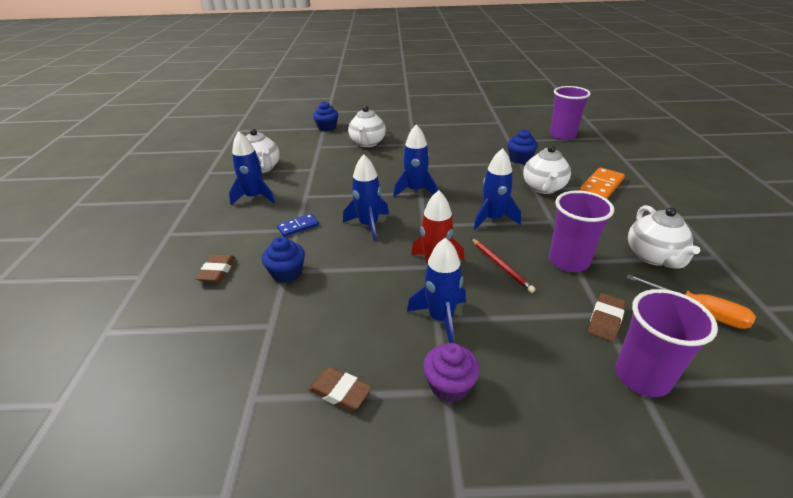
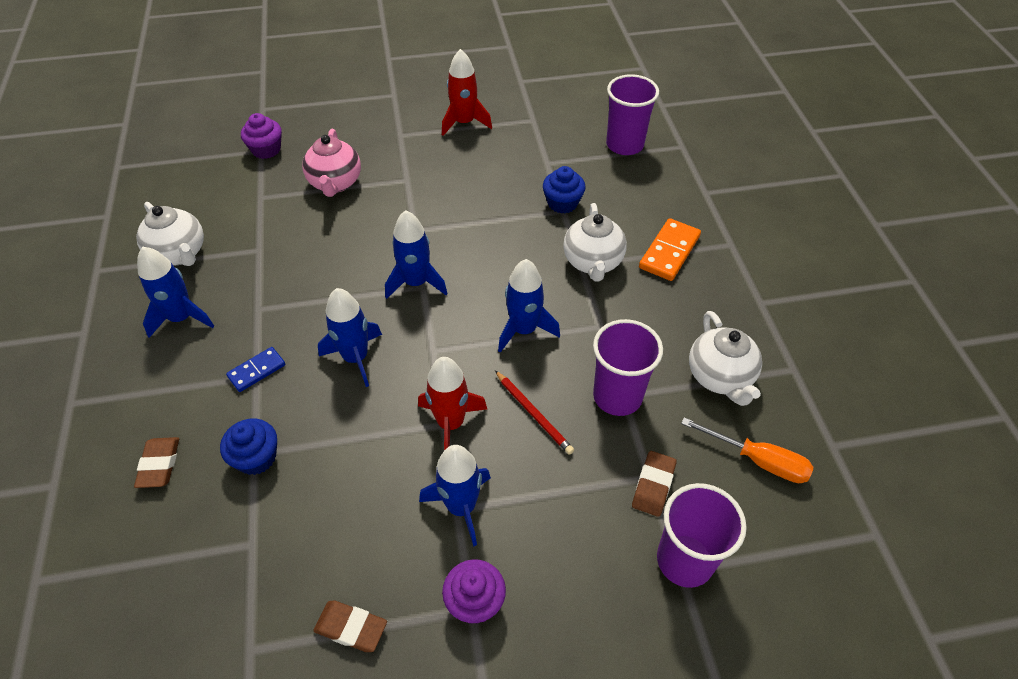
camera: 10 degrees left, 15 degrees up
blue cupcake [313,101,338,131] -> purple cupcake [241,113,282,159]
white teapot [348,106,386,147] -> pink teapot [302,129,361,197]
none -> red rocket [442,49,492,136]

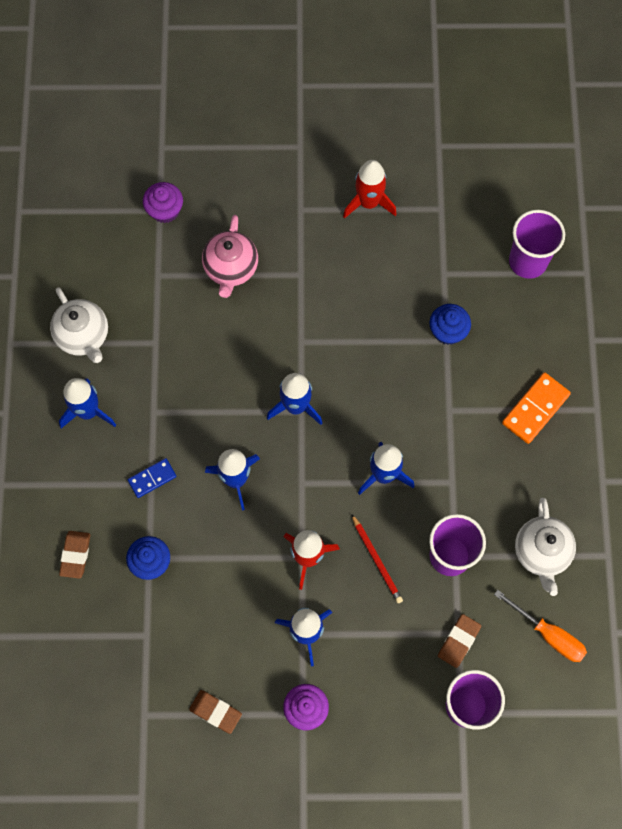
camera: 10 degrees right, 20 degrees up
white teapot [563,203,627,281] -> none

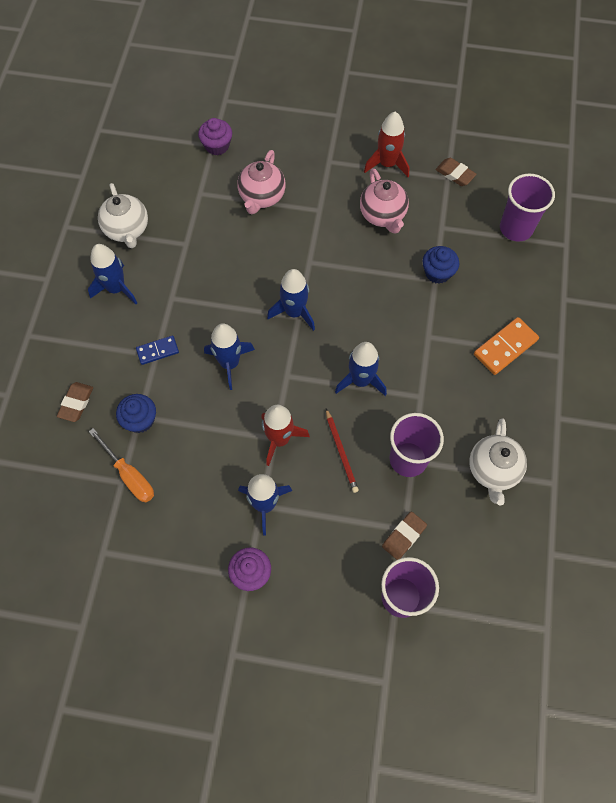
camera: 10 degrees right, 5 degrees down
brown eraser [189,690,242,734] -> brown eraser moved to [436,158,477,186]
orange screwdriver [494,590,587,662] -> orange screwdriver moved to [89,428,154,502]
none -> pink teapot [360,168,409,234]

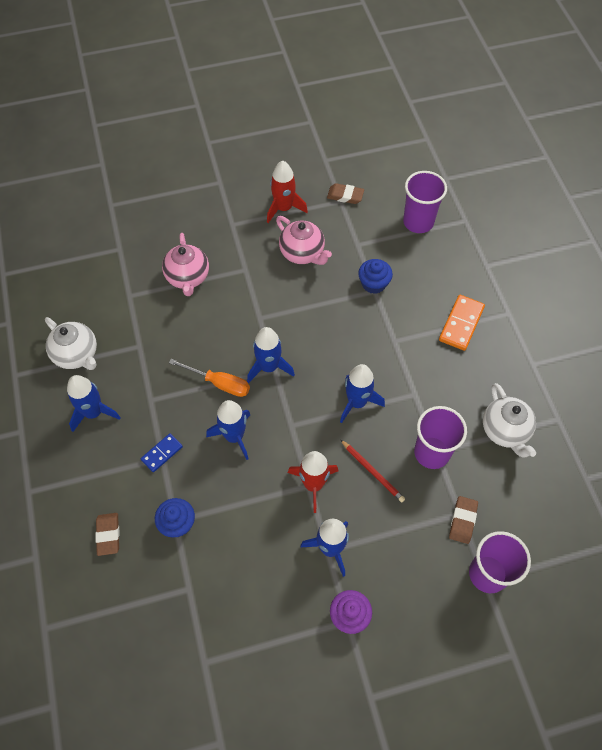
camera: 25 degrees left, 5 degrees down
orange screwdriver [89,428,154,502] -> orange screwdriver moved to [169,359,250,397]
purple cupcake [198,118,232,155] -> none

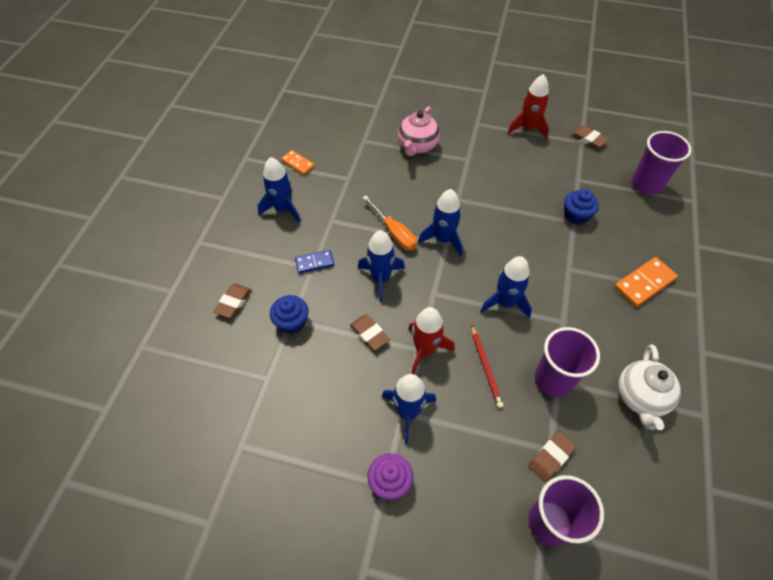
camera: 30 degrees right, 5 degrees down
white teapot [45,317,97,370] -> orange domino [281,150,315,175]
pink teapot [276,216,332,265] -> none
none -> brown eraser [350,314,390,351]

